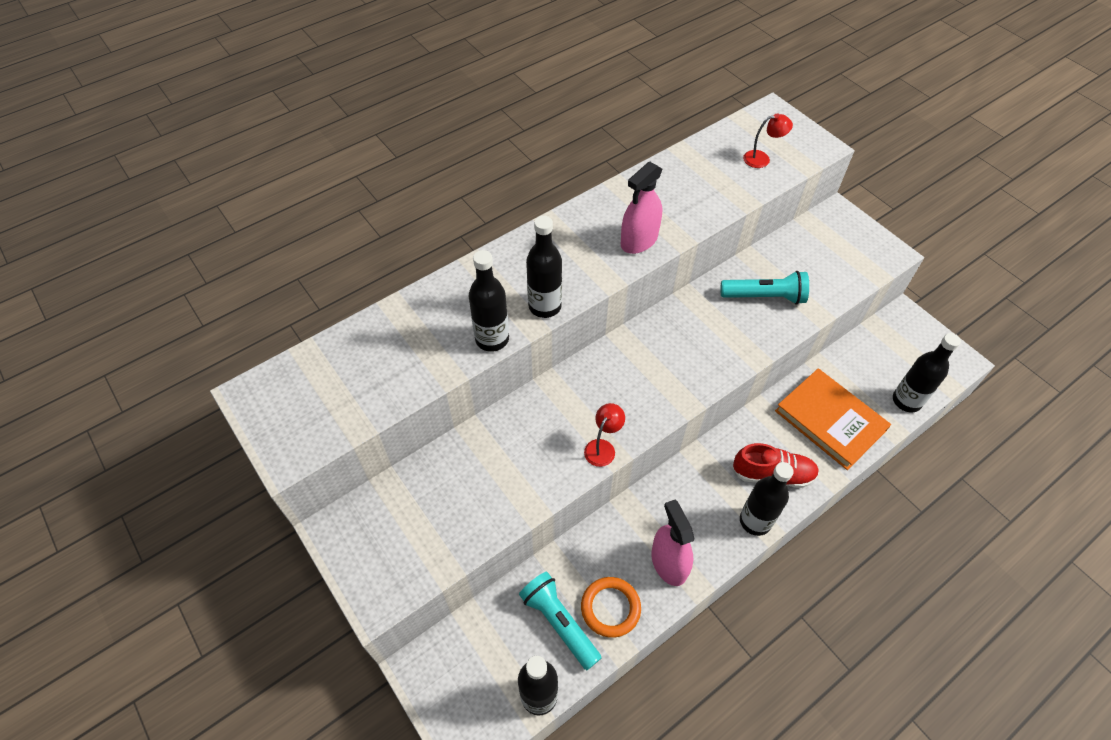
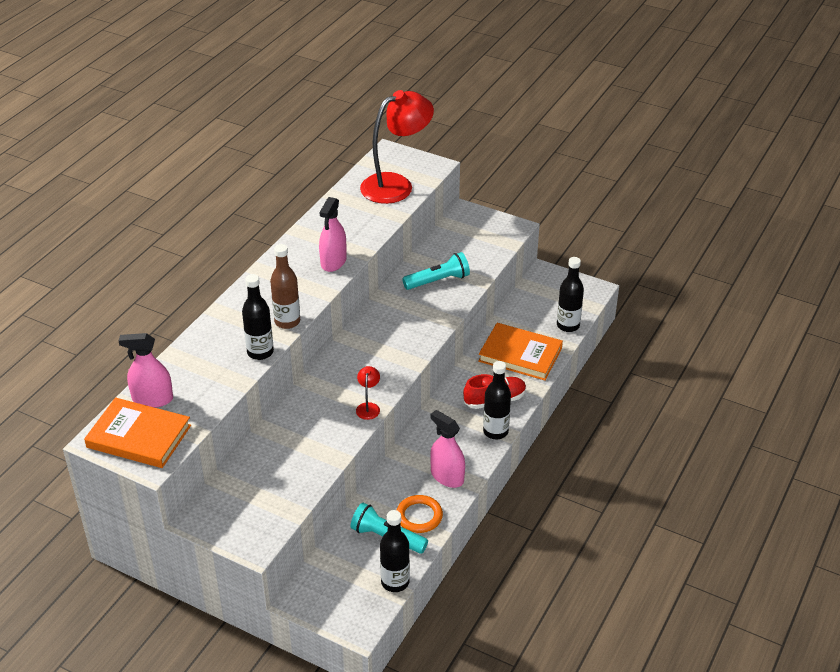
camera: 25 degrees left, 15 degrees down
black bottle [526,216,562,318] -> brown bottle [270,244,300,329]
red lamp [743,113,793,168] -> red lamp [360,90,434,204], size x2.48
none -> orange book [84,397,191,468]
none -> pink spray bottle [118,333,173,408]

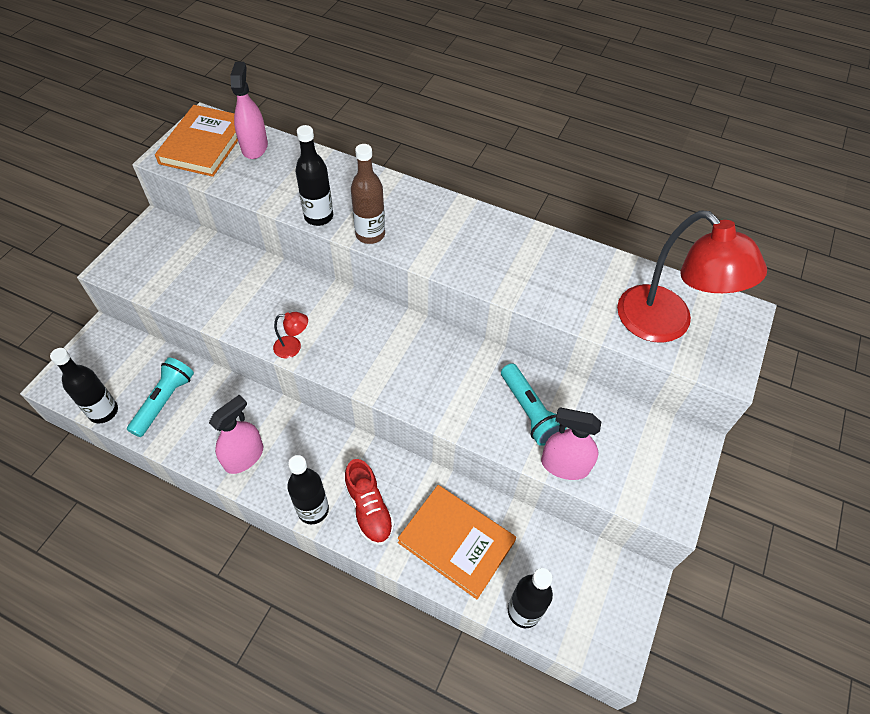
camera: 85 degrees right, 15 degrees up
pink spray bottle [319,197,347,272] -> pink spray bottle moved to [541,408,601,480]
orange ring [397,495,443,533] -> none
orange book [478,323,563,381] -> orange book turned 75 degrees counterclockwise [398,485,516,599]

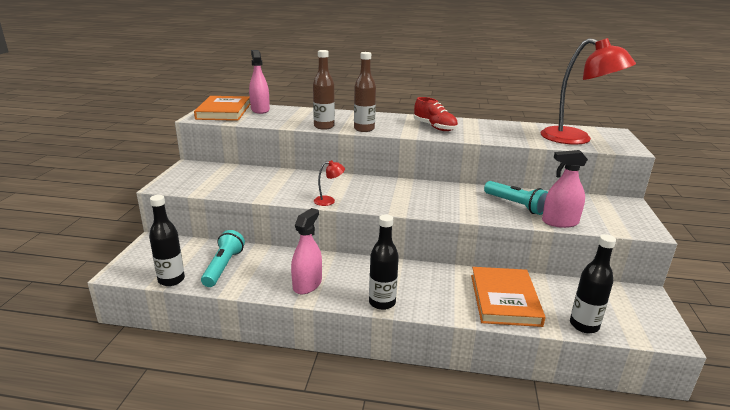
camera: 15 degrees left, 30 degrees down
black bottle [295,125,333,226] -> brown bottle [313,50,335,130]
red shoe [344,459,395,545] -> red shoe moved to [414,97,458,131]
orange book [398,485,516,599] -> orange book turned 75 degrees clockwise [471,267,546,327]

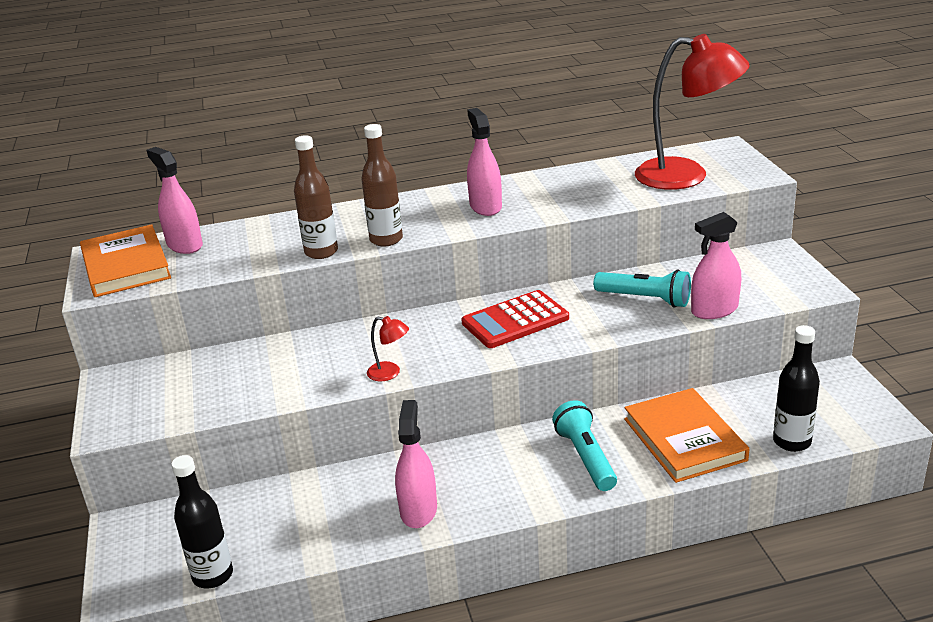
camera: 20 degrees left, 5 degrees up
turquoise flashlight [201,230,245,287] -> turquoise flashlight moved to [552,400,617,491]
red lamp [314,160,345,206] -> red lamp turned 60 degrees clockwise [367,316,409,381]
black bottle [369,214,399,310] -> none
red shoe [414,97,458,131] -> pink spray bottle [467,108,502,216]
none -> red calculator [461,290,569,348]

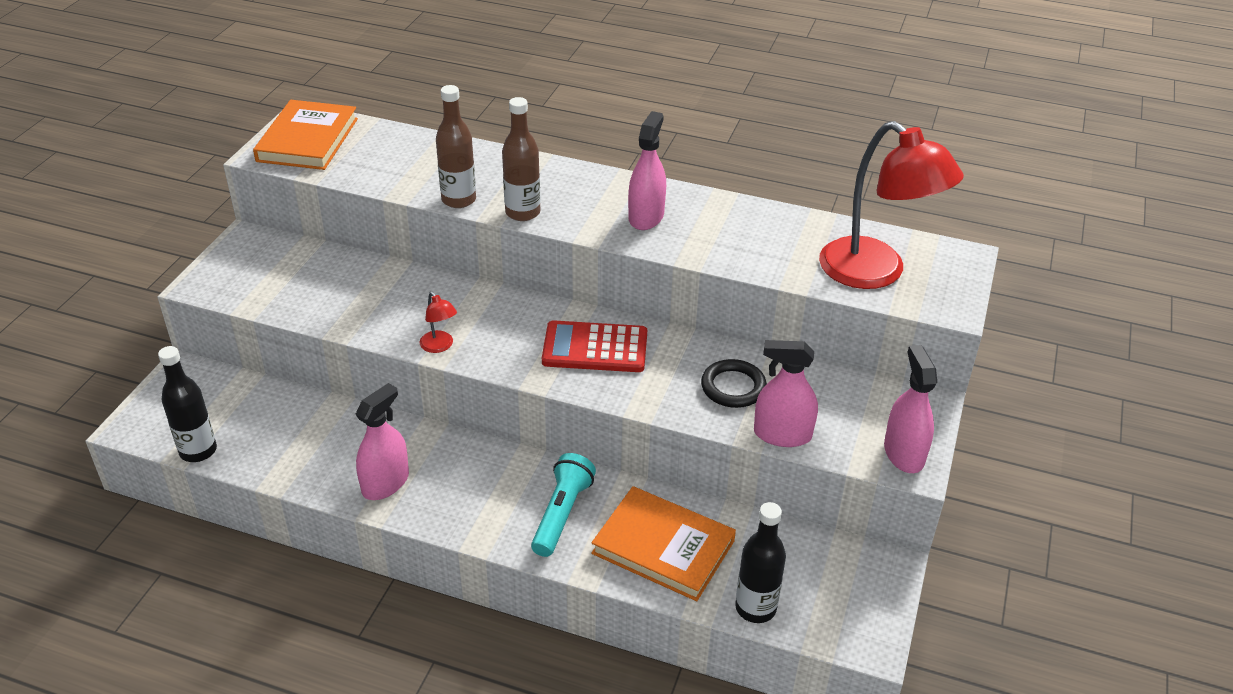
camera: 30 degrees right, 10 degrees up
pink spray bottle [146,147,203,254] -> pink spray bottle moved to [884,345,937,473]
turquoise flashlight [594,269,691,308] -> black ring [701,359,767,408]
orange book [624,388,749,483] -> orange book turned 75 degrees counterclockwise [591,486,736,601]

